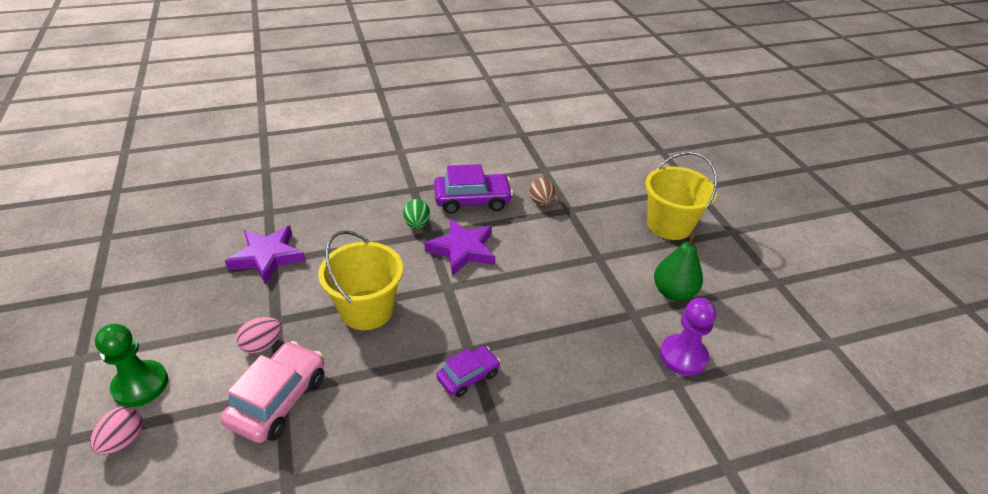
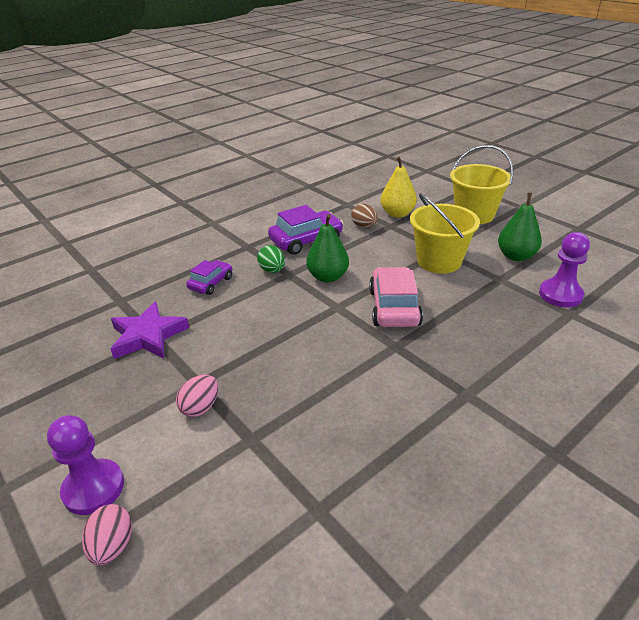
camera: 20 degrees left, 5 degrees down
green pawn [95,324,168,407] -> purple pawn [47,415,124,515]
pink car [220,341,324,443] -> pink car moved to [369,267,423,327]
yellow bucket [318,230,403,330] -> yellow bucket moved to [410,193,480,274]
purple star [424,219,495,276] -> green pear [307,214,349,283]
purple car [436,346,501,398] -> purple car moved to [186,260,232,295]
none -> yellow pear [381,157,417,218]

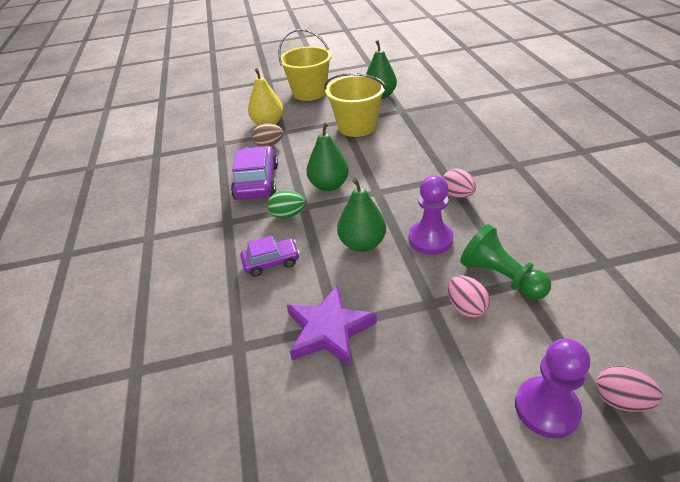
camera: 60 degrees left, 5 degrees up
purple car [186,260,232,295] -> purple car turned 105 degrees clockwise [240,236,300,277]
pink car [369,267,423,327] -> none
purple pawn [539,232,590,307] -> purple pawn moved to [408,175,454,255]
none -> green pear [337,178,386,252]
none -> pink egg [443,169,476,198]
none -> green pawn [460,224,551,300]

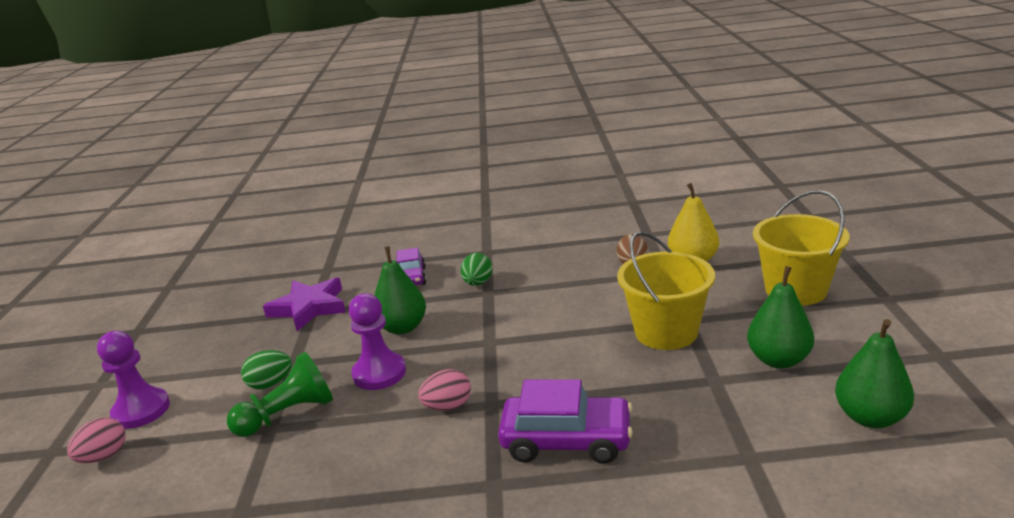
camera: 100 degrees right, 15 degrees down
purple car [231,146,278,200] -> purple car moved to [498,379,633,464]
green pear [306,122,349,191] -> green pear moved to [835,319,914,428]
pink egg [448,276,490,318] -> green egg [241,350,292,389]

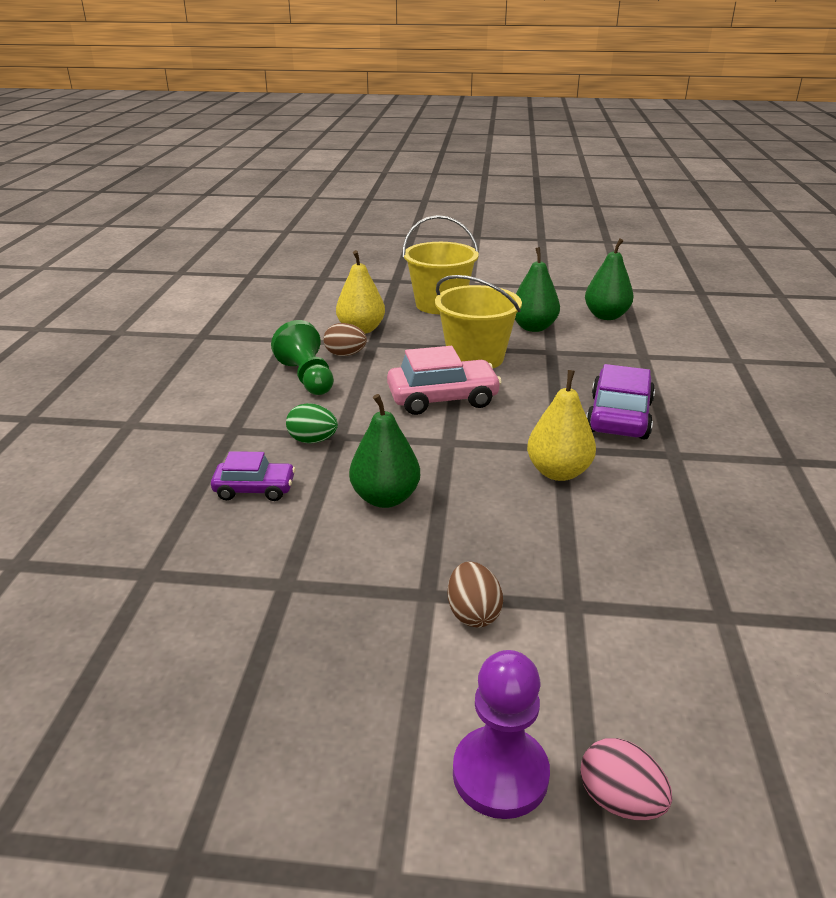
camera: 85 degrees left, 5 degrees up
green pawn [227,352,333,437] -> green pawn moved to [271,320,334,395]
green egg [241,350,292,389] -> brown egg [448,562,503,628]
purple star [263,277,346,331] -> none
purple pawn [349,293,406,390] -> none
pink egg [418,369,471,411] -> yellow pear [527,370,596,481]
none -> pink car [387,346,502,415]

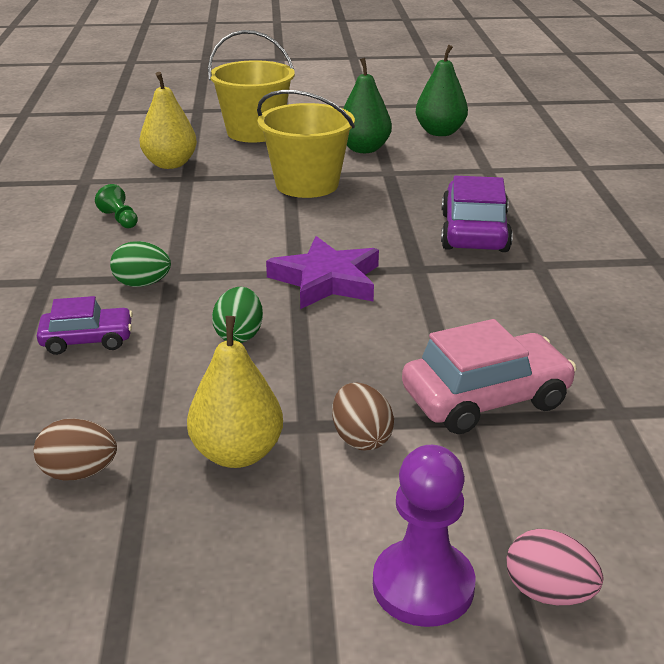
camera: 10 degrees left, 0 degrees up
green pawn [271,320,334,395] -> green pawn [95,184,138,228], size x0.54
brown egg [323,323,367,356] -> brown egg moved to [33,419,117,481]
green pear [349,394,420,508] -> green egg [212,287,263,343]
pink car [387,346,502,415] -> pink car moved to [402,319,577,434]
yellow pear [527,370,596,481] -> yellow pear moved to [187,316,283,468]
none -> purple star [266,236,379,309]

